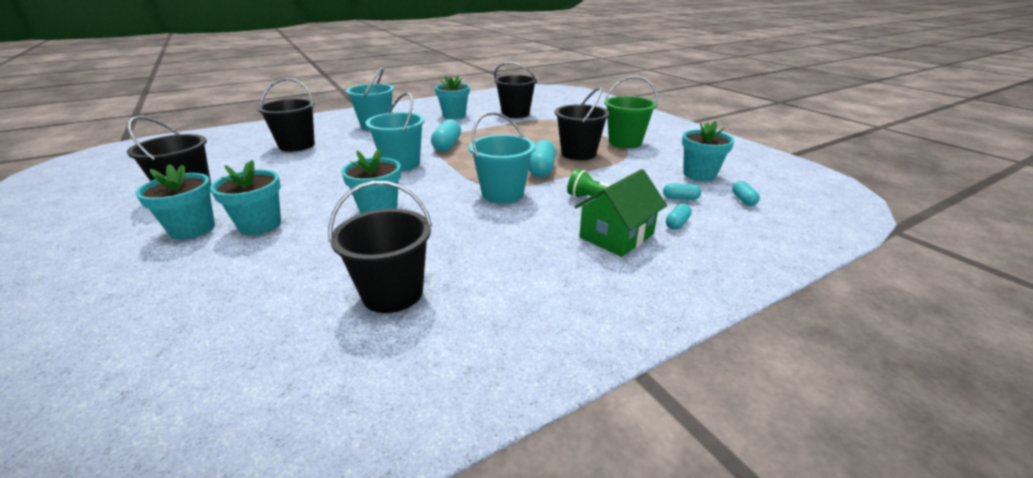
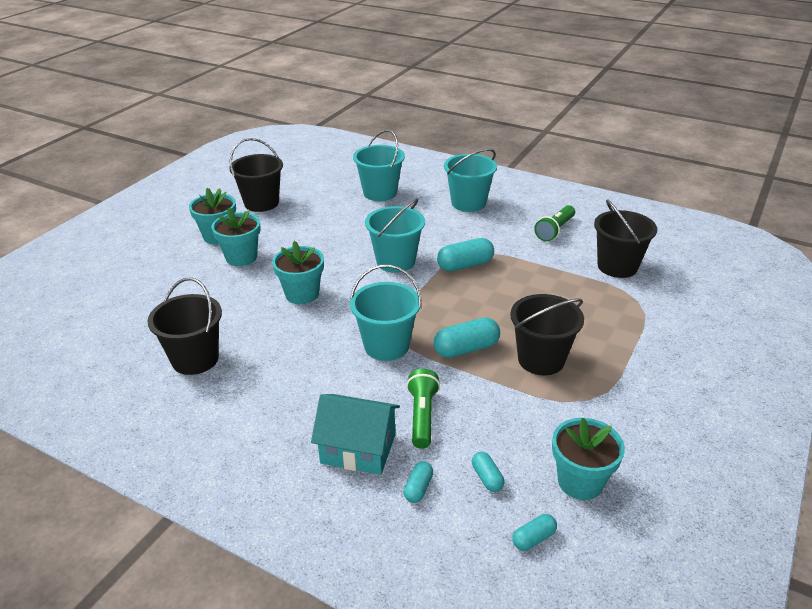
camera: 60 degrees right, 5 degrees up
black bucket [257,78,315,152] -> turquoise bucket [353,130,405,201]
turquoise flower pot [435,75,470,119] -> green flashlight [534,205,575,242]
green house [574,169,667,257] -> turquoise house [311,394,400,475]
green bucket [604,76,658,148] -> none
turquoise capsule [666,203,692,230] -> turquoise capsule turned 75 degrees counterclockwise [404,461,433,503]

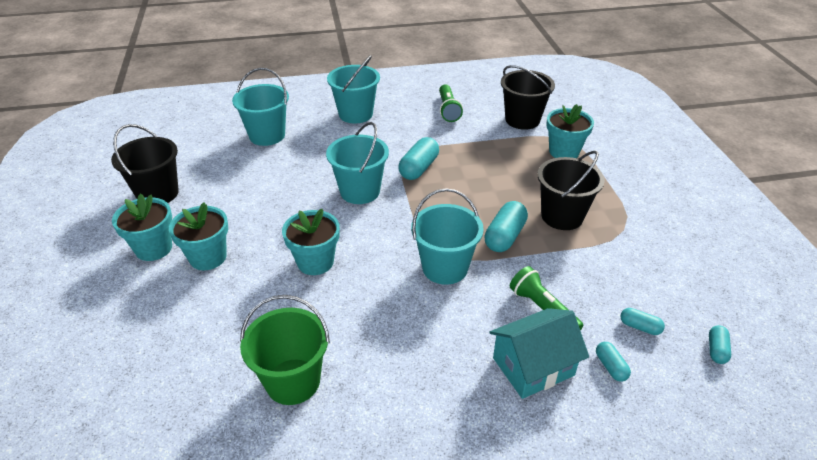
camera: 40 degrees left, 5 degrees up
black bucket [147,278,222,375] -> green bucket [240,295,330,405]
turquoise flower pot [552,418,625,500] -> turquoise flower pot moved to [546,104,594,158]

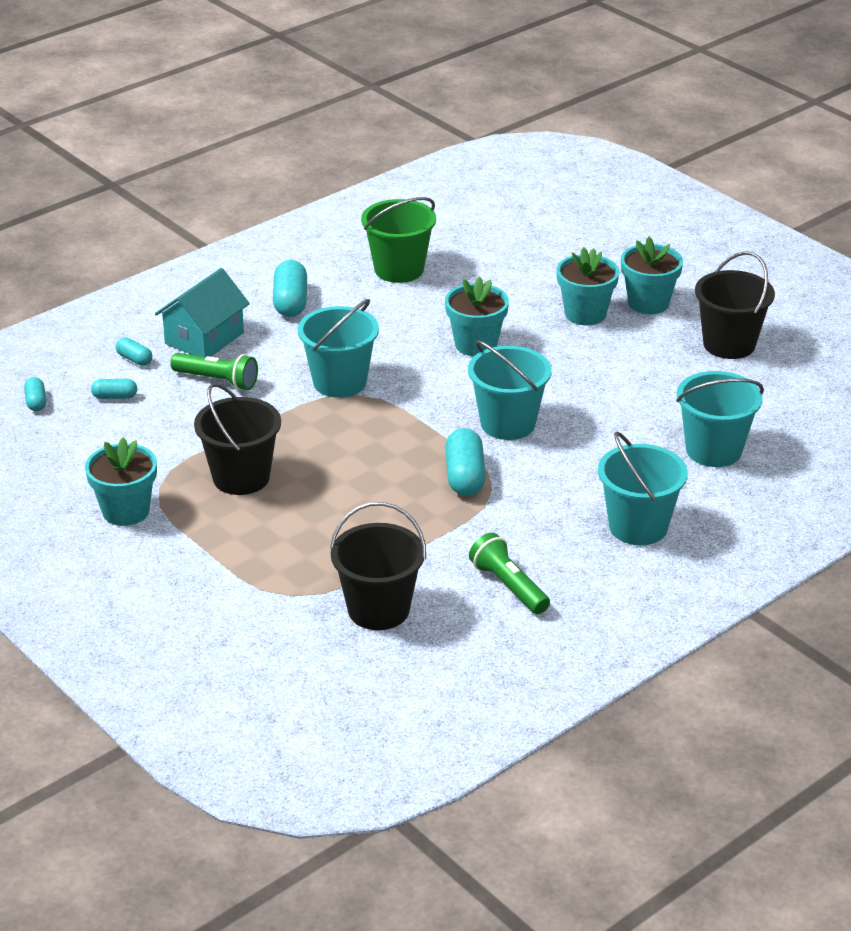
camera: 150 degrees right, 5 degrees down
turquoise capsule [484,201,528,252] -> turquoise capsule moved to [273,260,307,317]
turquoise flower pot [546,104,594,158] -> turquoise flower pot moved to [85,437,157,526]

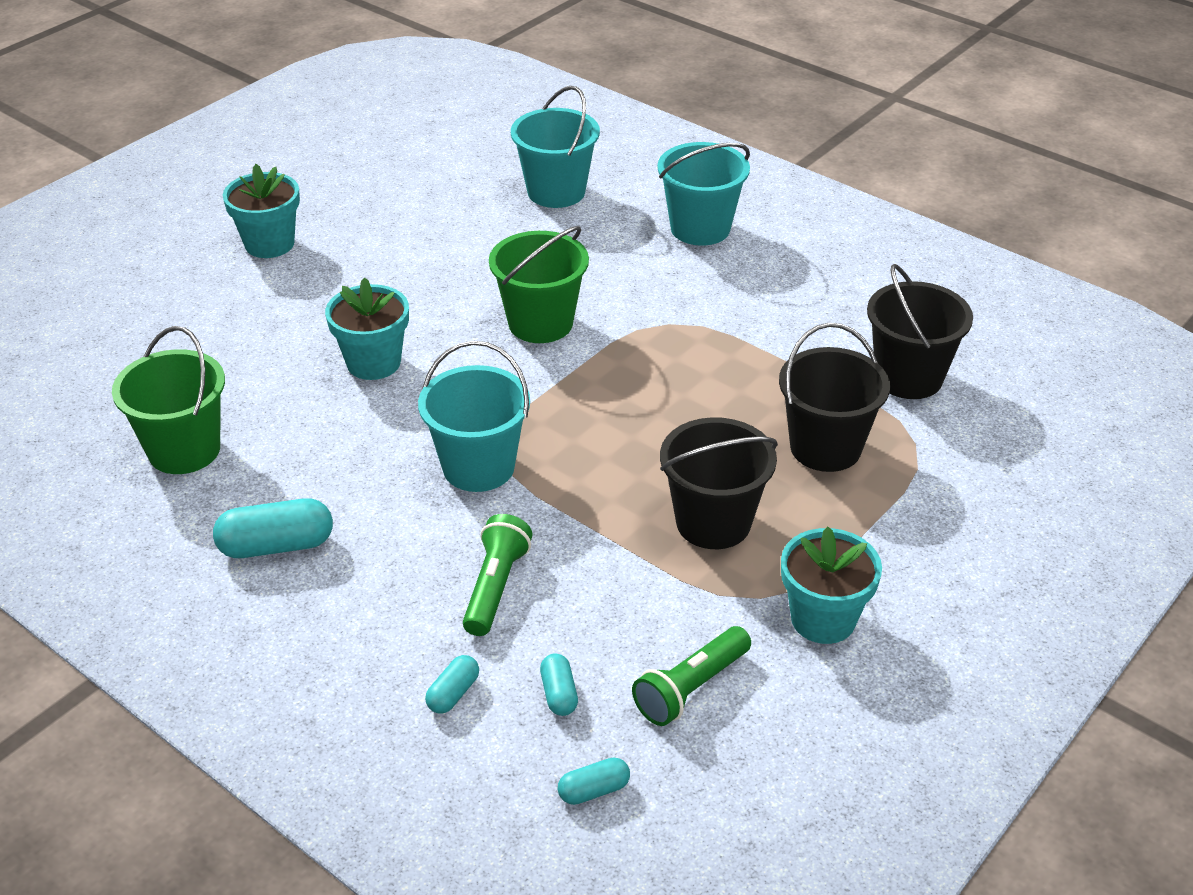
camera: 100 degrees left, 5 degrees up
turquoise house [155,268,250,357] -> none
turquoise capsule [445,428,486,496] -> none
turquoise bucket [468,340,552,440] -> green bucket [489,226,589,343]
green flashlight [469,533,550,614] -> green flashlight moved to [632,626,751,726]
turquoise flower pot [556,247,619,325] -> none
black bucket [695,251,775,359] -> black bucket moved to [779,323,890,472]

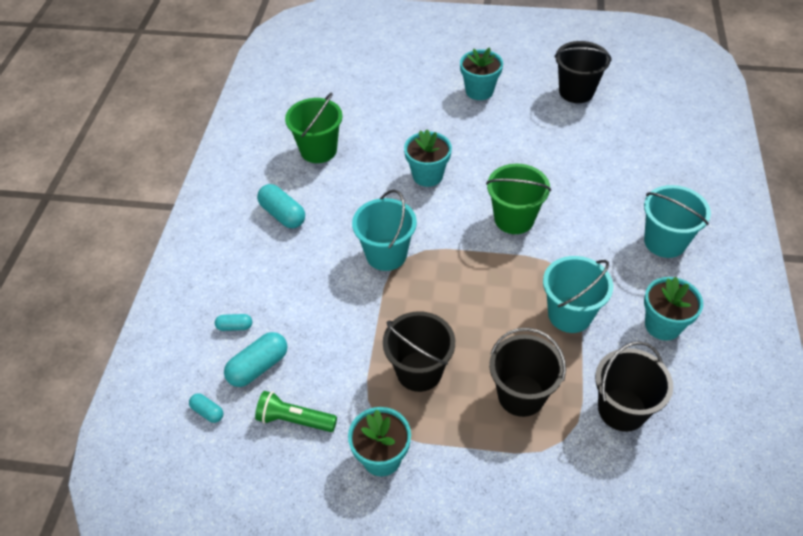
camera: 60 degrees right, 10 degrees up
green flashlight [463,514,533,636] -> none
turquoise bucket [511,86,600,208] -> turquoise bucket moved to [543,256,613,333]
turquoise capsule [540,654,578,716] -> turquoise capsule [224,332,287,387], size x1.81
none -> black bucket [554,41,612,103]
none -> turquoise flower pot [644,277,703,341]

